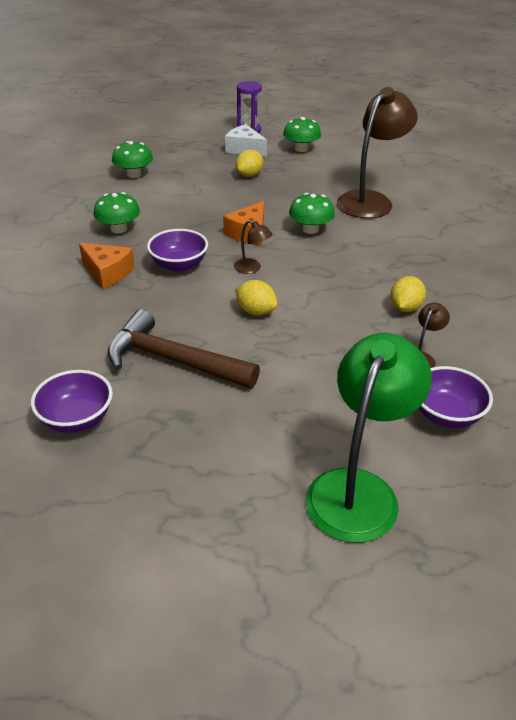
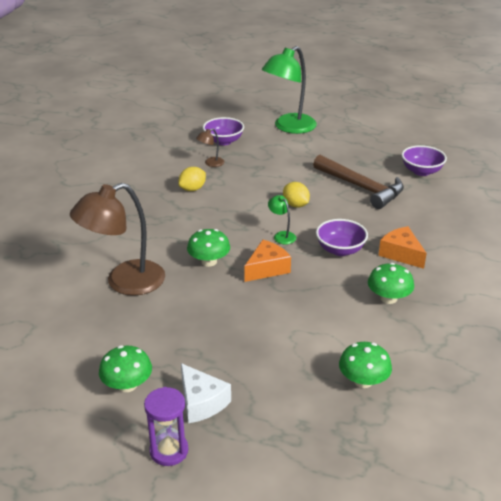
camera: 160 degrees left, 5 degrees down
brown lamp [234,220,273,274] -> green lamp [268,195,296,244]
yellow lemon [236,149,263,177] -> none

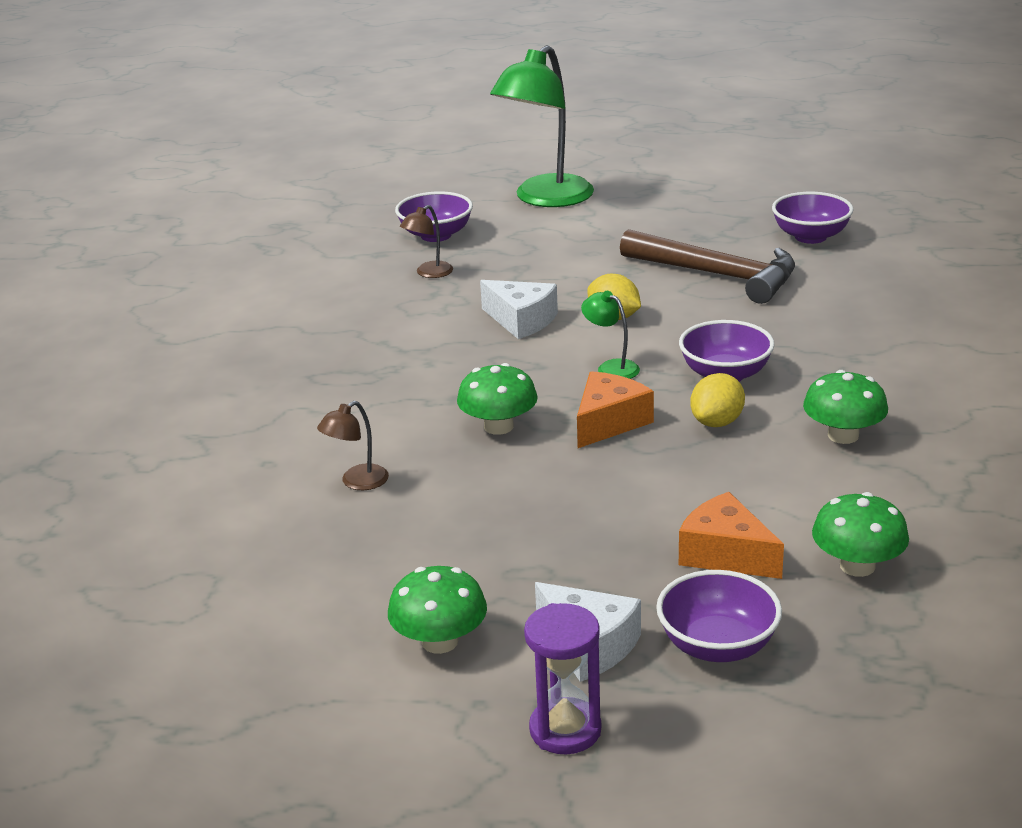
camera: 10 degrees left, 5 degrees down
brown lamp [70,183,165,296] -> brown lamp [317,401,389,490], size x0.43
yellow lemon [178,167,206,191] -> yellow lemon moved to [690,373,745,427]
orange cheese [378,226,427,269] -> orange cheese moved to [679,492,784,579]
none -> white cheese [480,280,558,339]
none -> purple bowl [656,570,782,662]

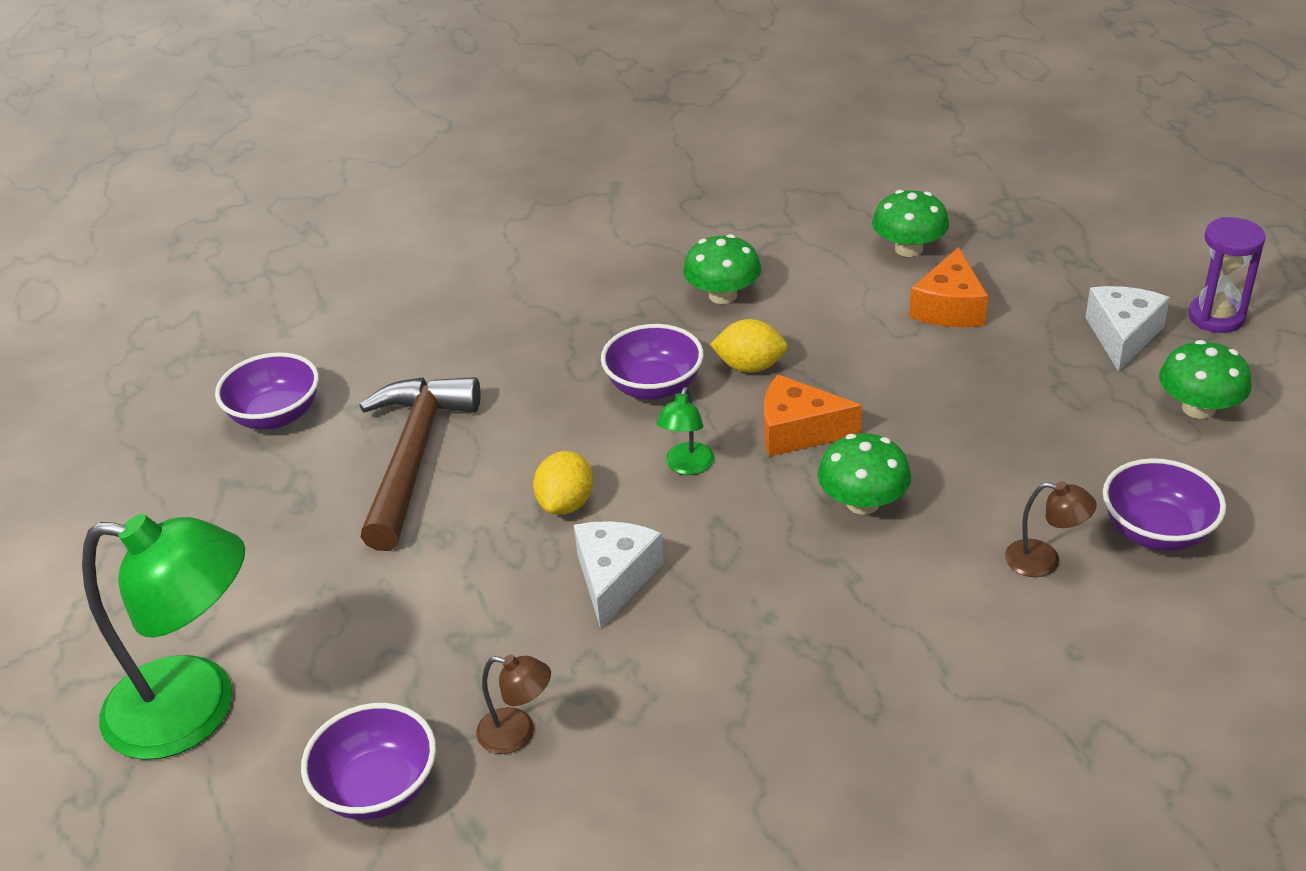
camera: 115 degrees left, 10 degrees up
purple bowl [656,570,782,662] -> purple bowl moved to [1103,458,1226,551]

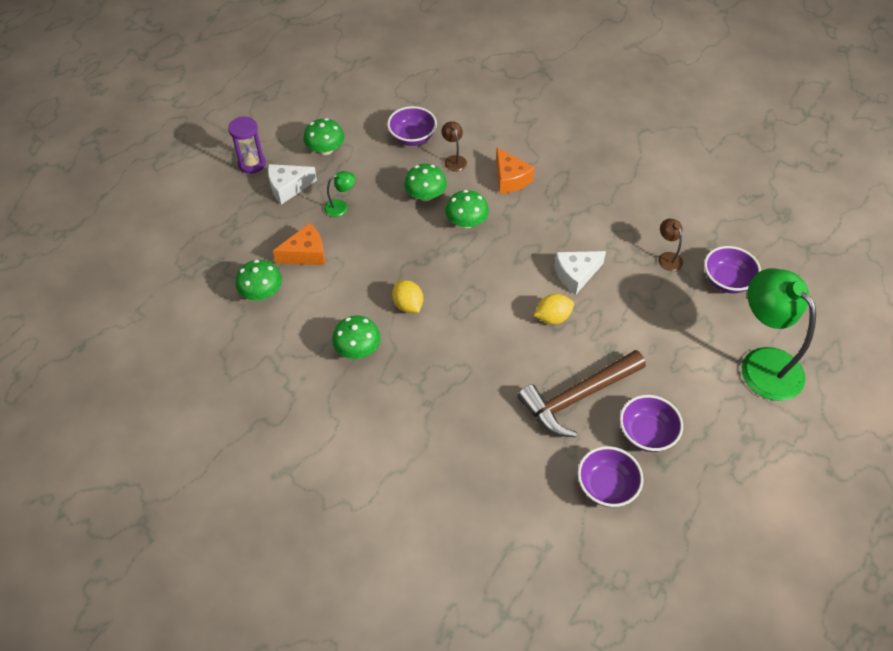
camera: 130 degrees left, 15 degrees up
purple bowl [601,324,704,400] -> purple bowl moved to [620,395,683,452]
green lamp [656,387,714,475] -> green lamp moved to [324,171,355,217]
orange cheese [764,374,862,457] -> orange cheese moved to [496,148,535,194]
none -> green mushroom [404,164,447,201]

